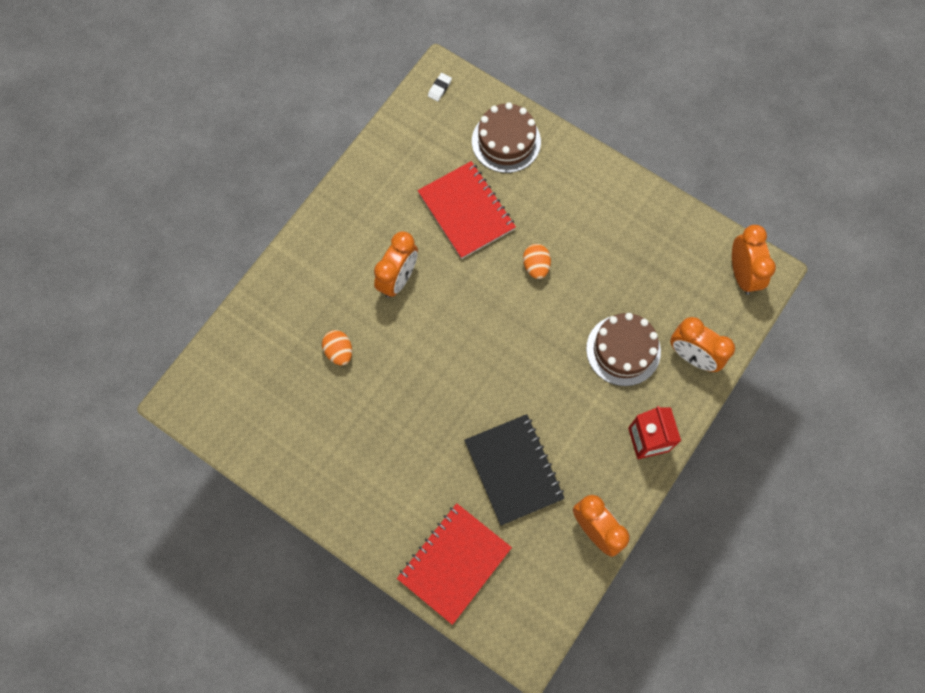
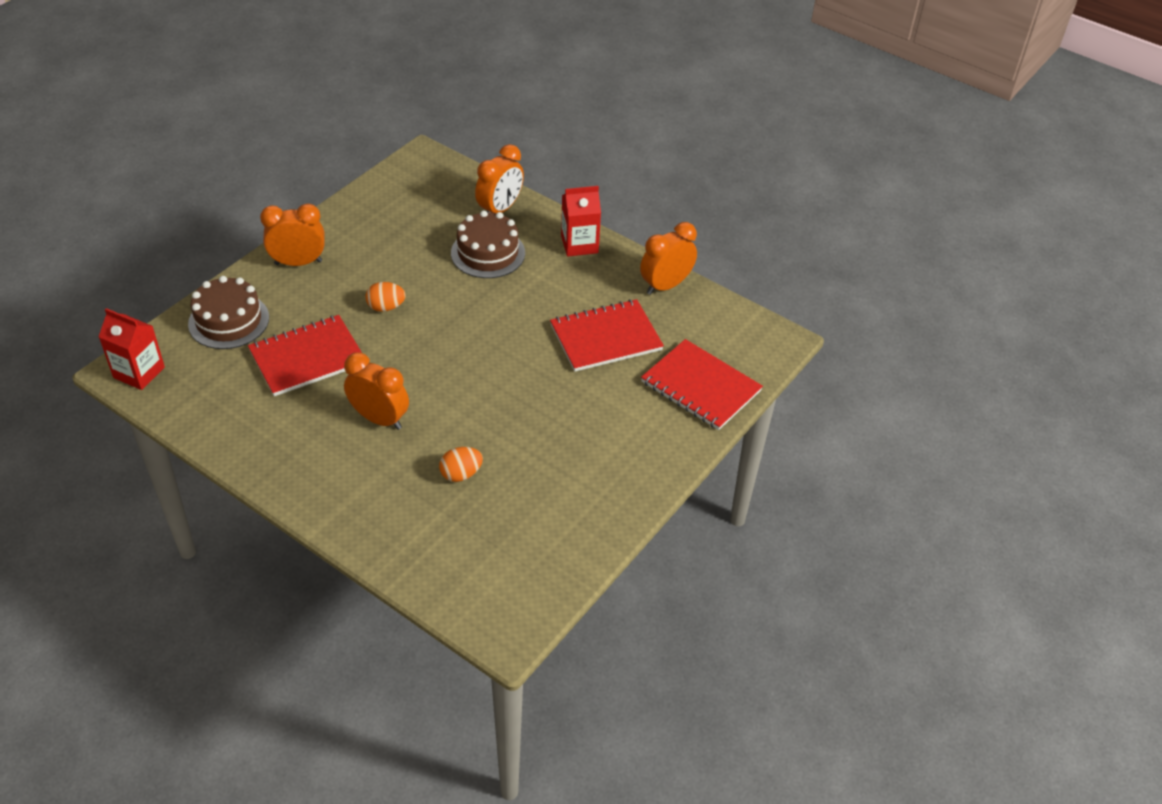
camera: 90 degrees left, 25 degrees down
white eraser [428,73,452,101] -> red carton [98,308,165,390]
black notebook [464,414,565,526] -> red notebook [550,299,664,372]
orange clock [732,225,776,295] -> orange clock moved to [260,204,325,266]

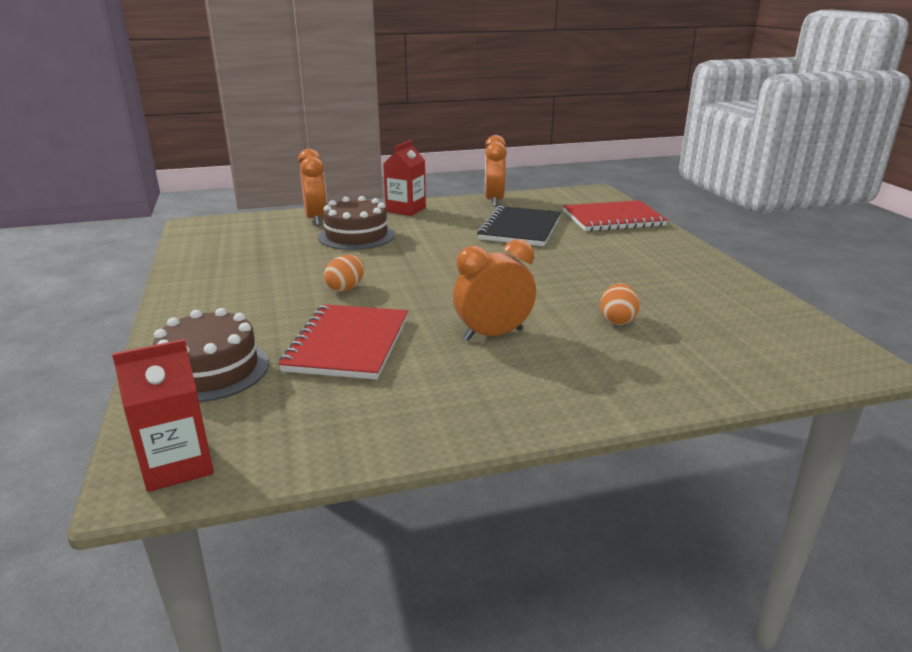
camera: 50 degrees left, 20 degrees down
orange clock [260,204,325,266] -> none
red notebook [550,299,664,372] -> black notebook [477,206,561,246]

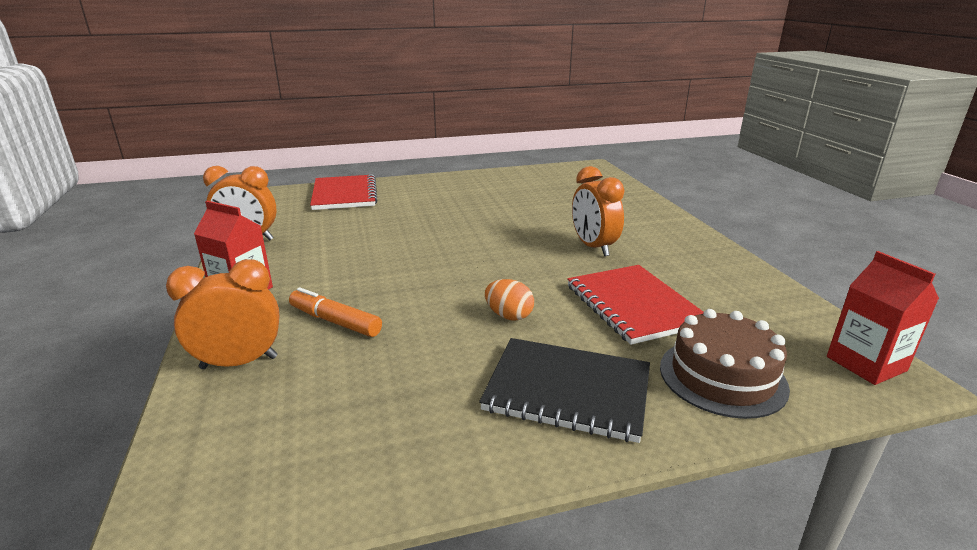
camera: 90 degrees left, 0 degrees up
red notebook [278,304,408,380] -> red notebook turned 60 degrees clockwise [567,265,704,345]
brown cake [318,196,395,250] -> orange marker [289,288,382,337]
black notebook [477,206,561,246] -> black notebook moved to [479,338,650,443]
orange egg [600,283,639,325] -> none

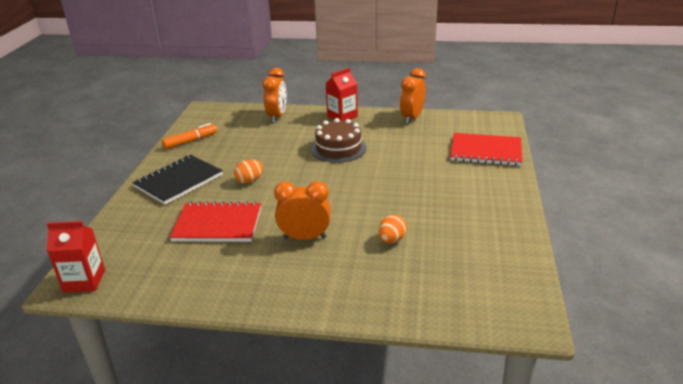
camera: 115 degrees right, 5 degrees up
orange marker [289,288,382,337] -> orange marker moved to [162,123,217,149]
brown cake [660,309,790,419] -> brown cake moved to [311,118,366,163]
none -> orange egg [379,215,407,243]

